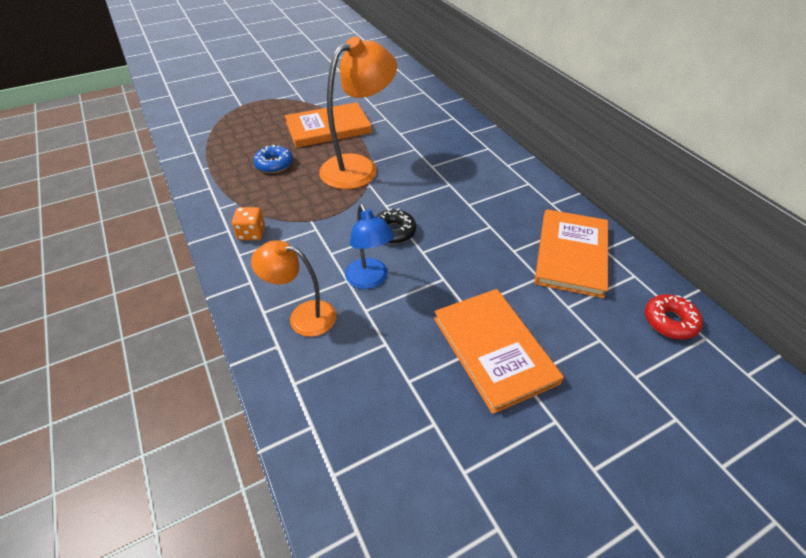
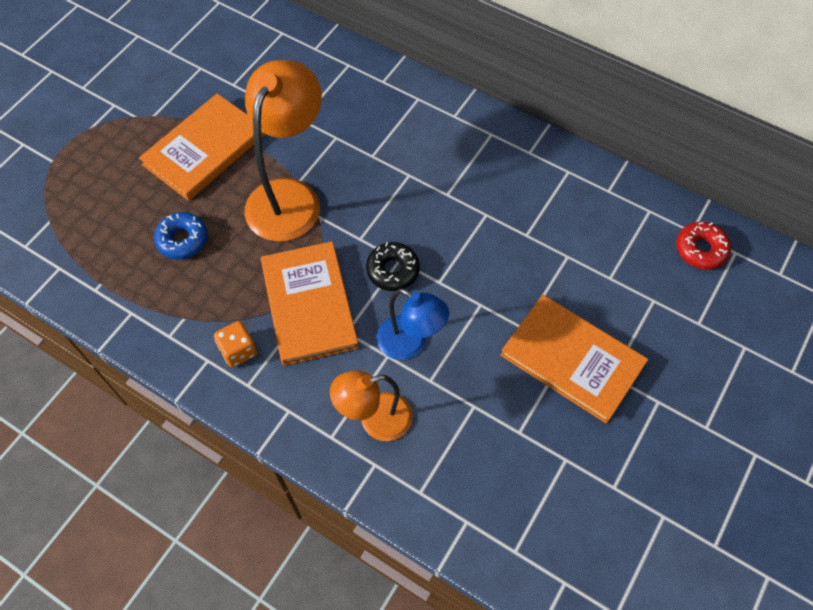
camera: 30 degrees left, 15 degrees up
orange book [535,209,608,298] -> orange book moved to [261,241,359,366]

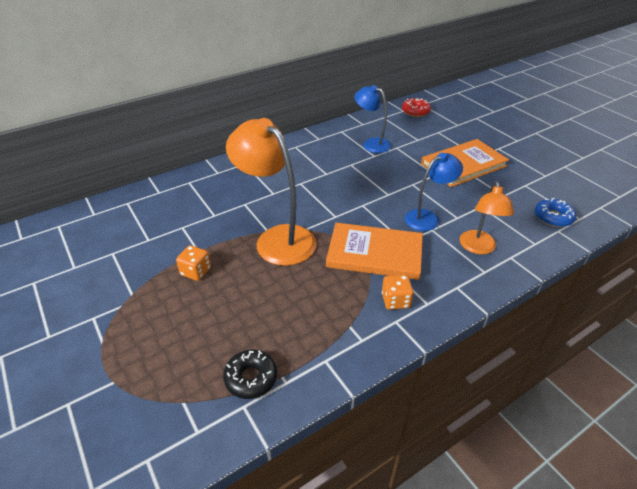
camera: 65 degrees left, 20 degrees down
orange book [139,94,265,201] -> orange dice [176,245,211,281]
blue donut [154,212,208,259] -> blue donut moved to [535,198,576,227]
black donut [366,242,420,291] -> black donut moved to [223,349,277,399]
none -> blue lamp [355,85,391,153]

